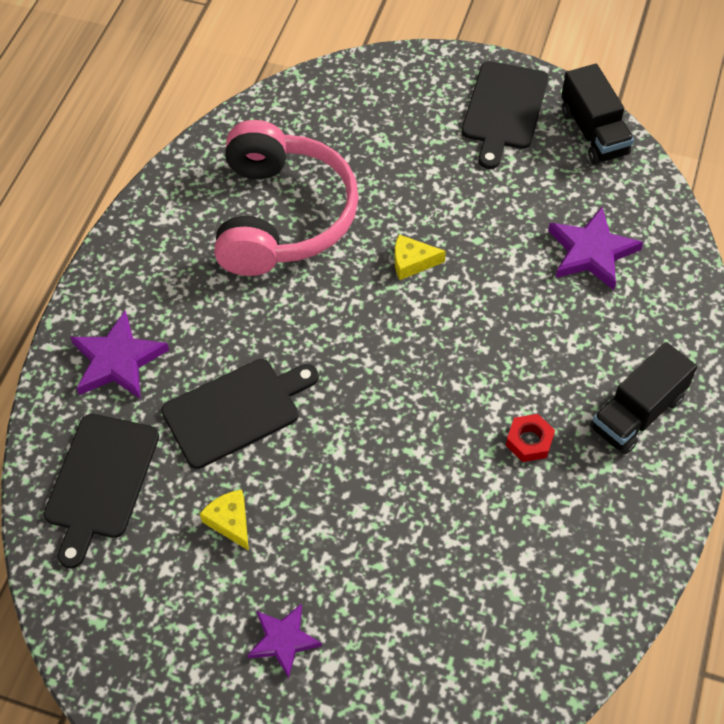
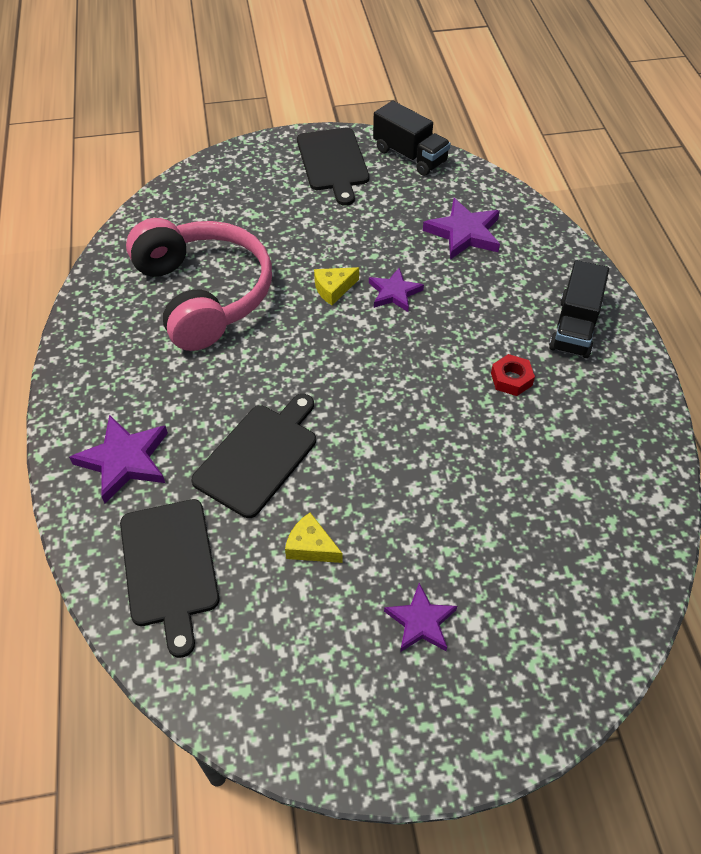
camera: 30 degrees left, 5 degrees down
none -> purple star [369,268,424,312]

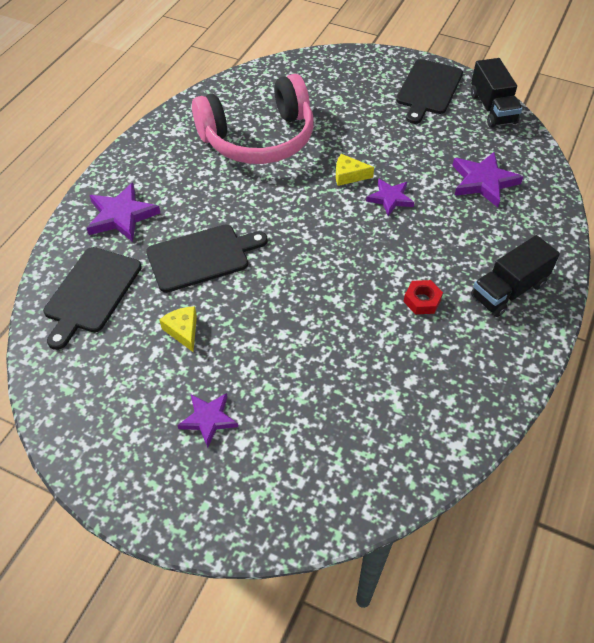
camera: 35 degrees right, 0 degrees up
pink headphones [126,218,272,351] -> pink headphones turned 60 degrees clockwise [192,74,314,164]

